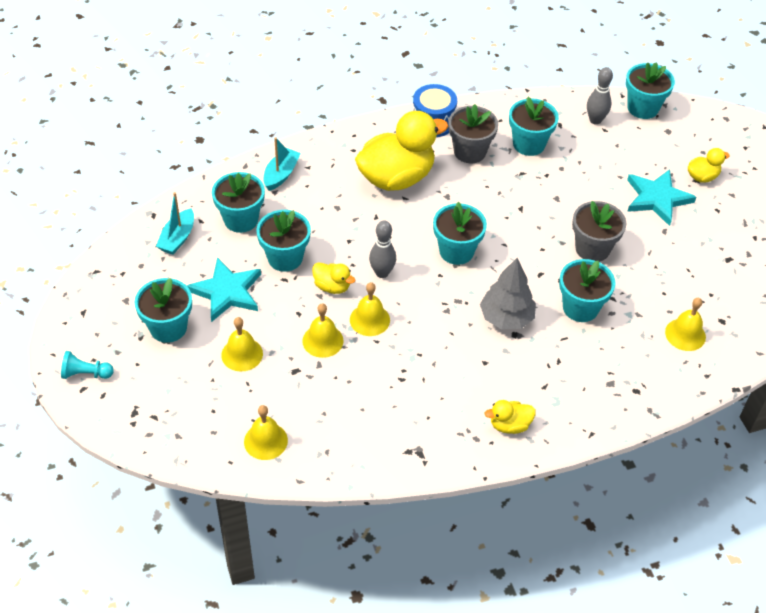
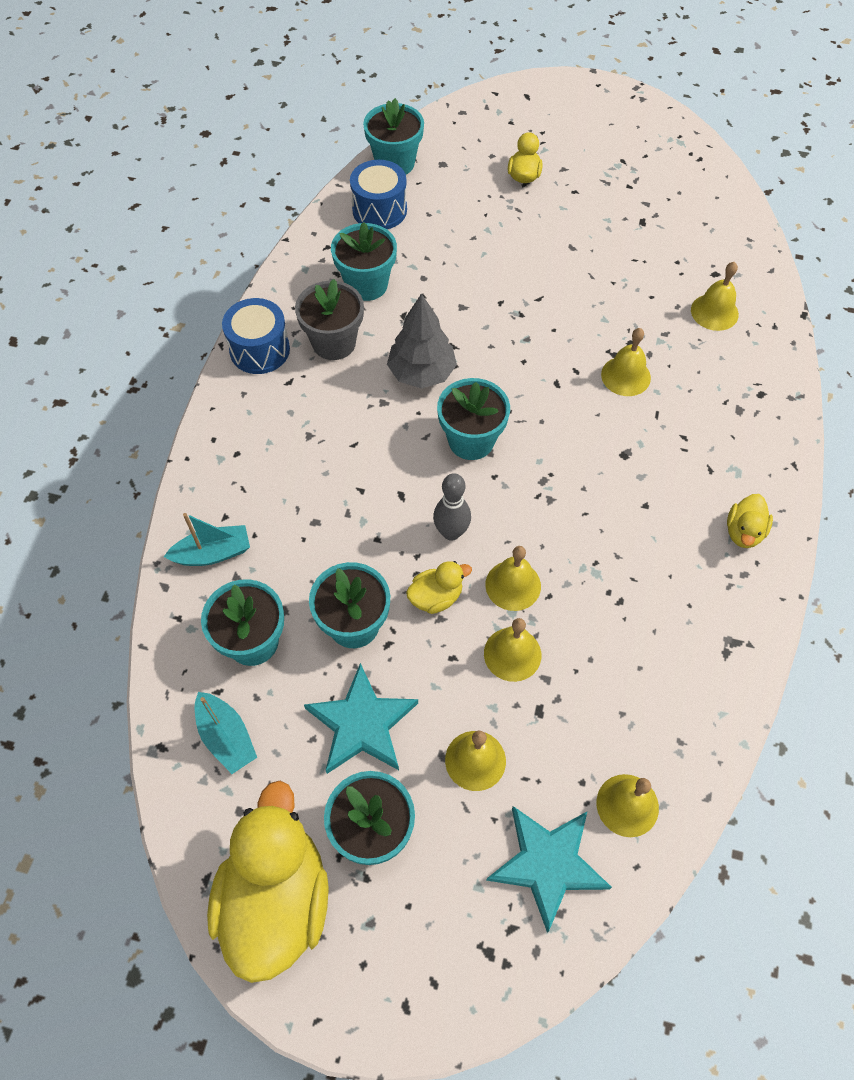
camera: 55 degrees left, 10 degrees up
turquoise pawn [61,351,114,379] -> none
turquoise boat [263,137,301,191] -> turquoise boat turned 105 degrees clockwise [164,513,250,566]
yellow duck [355,111,448,191] -> yellow duck moved to [207,781,329,983]
grey tree [480,258,536,329] -> grey tree moved to [387,293,457,389]
turquoise flower pot [559,259,616,322] -> yellow bell [601,328,651,396]
grey flower pot [572,201,627,262] -> none
grey bowling pin [587,67,613,125] -> blue drum [350,160,407,229]
turquoise star [627,169,696,226] -> turquoise star moved to [486,806,612,933]

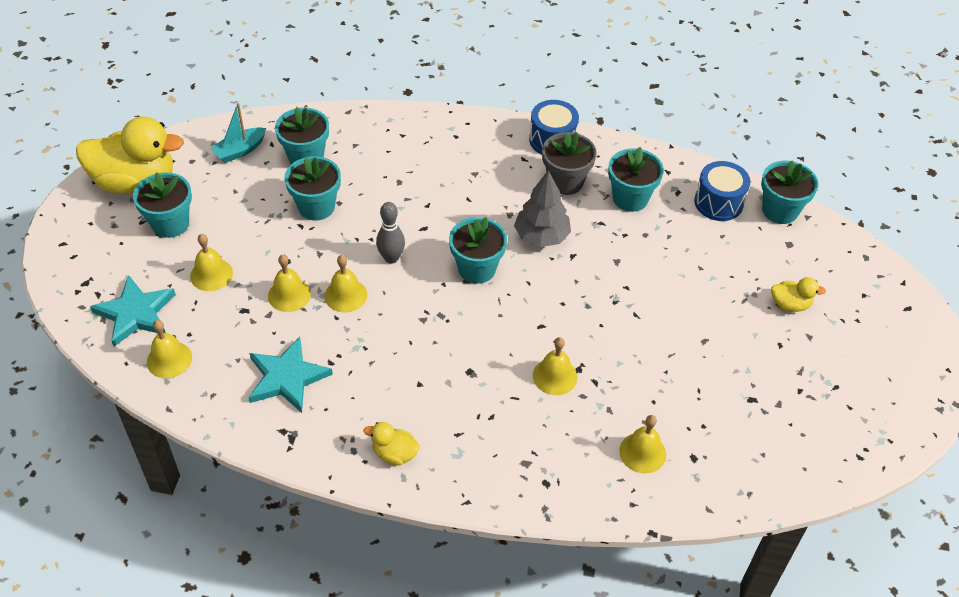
camera: 85 degrees right, 10 degrees down
turquoise boat [164,513,250,566] -> none
turquoise star [304,663,418,774] -> turquoise star moved to [249,337,333,413]
yellow duck [406,561,472,614] -> none

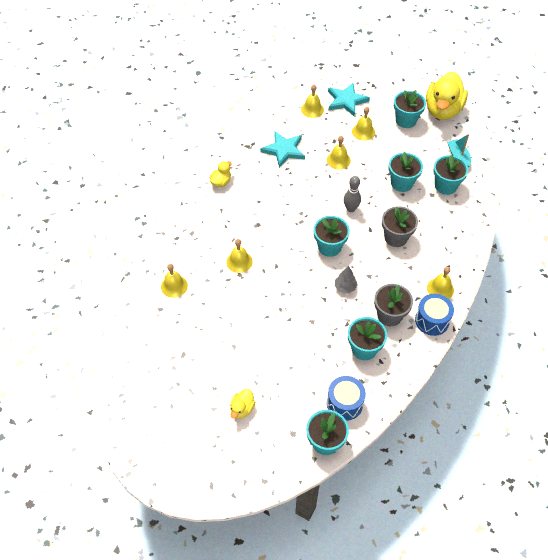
camera: 110 degrees right, 5 degrees up
yellow bell [325,255,367,313] -> yellow bell moved to [427,267,454,299]
grey tree [514,170,571,247] -> grey tree [335,266,358,293], size x0.61
none -> grey flower pot [382,206,418,247]

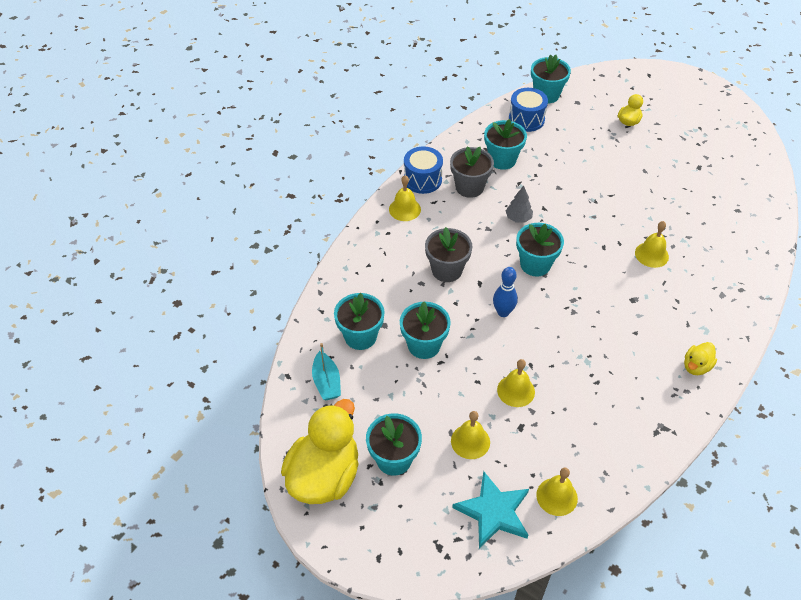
camera: 175 degrees left, 5 degrees down
yellow bell [161,264,188,298] -> none
turquoise star [260,131,305,168] -> none
grey bowling pin [344,176,361,212] -> blue bowling pin [493,267,518,317]

